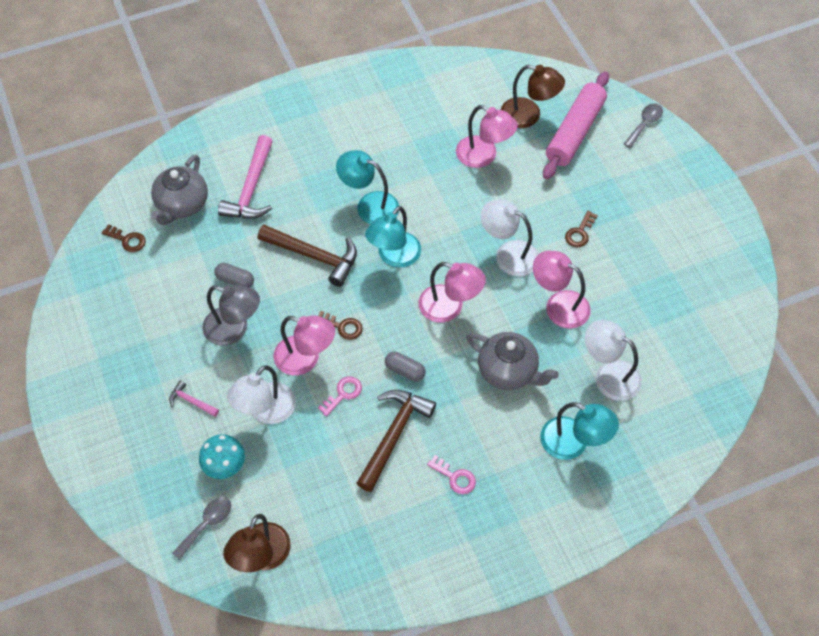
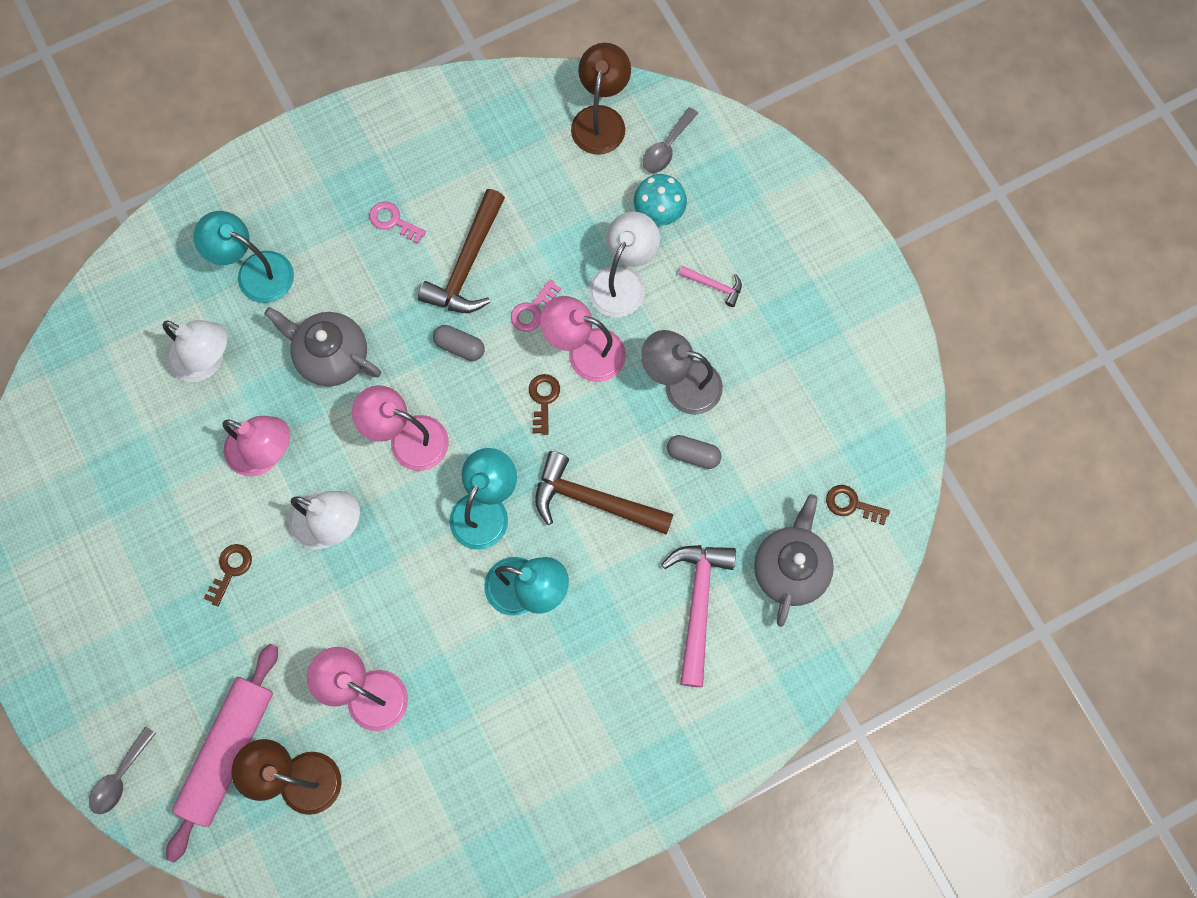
camera: 175 degrees right, 15 degrees up
brown key [318,311,363,340] -> brown key turned 75 degrees clockwise [529,374,560,435]

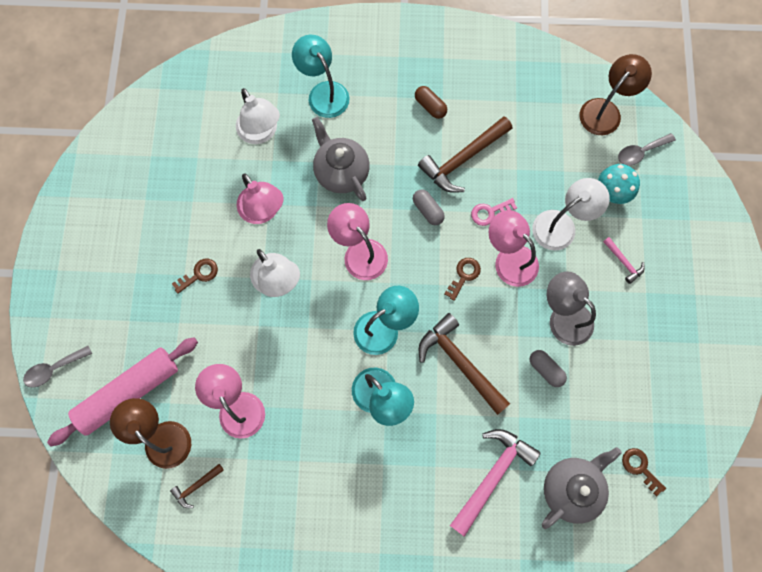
camera: 30 degrees right, 0 degrees up
pink key [369,201,426,244] -> brown capsule [415,86,447,119]
none -> brown hammer [170,464,224,508]

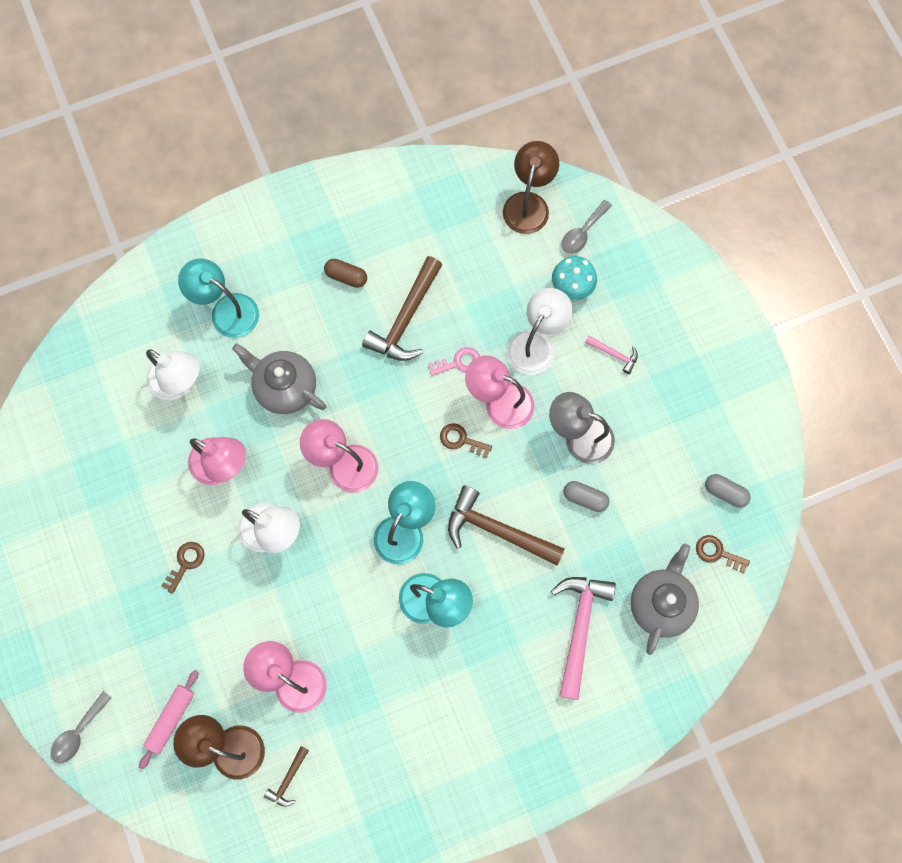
camera: 25 degrees left, 0 degrees up
pink rolling pin [47,338,198,446] -> pink rolling pin [139,670,198,769], size x0.55
grey capsule [413,189,445,225] -> grey capsule moved to [705,474,751,508]
brown key [444,258,481,301] -> brown key turned 75 degrees counterclockwise [440,423,492,458]
pink key [471,198,517,226] -> pink key turned 150 degrees counterclockwise [428,347,480,376]

